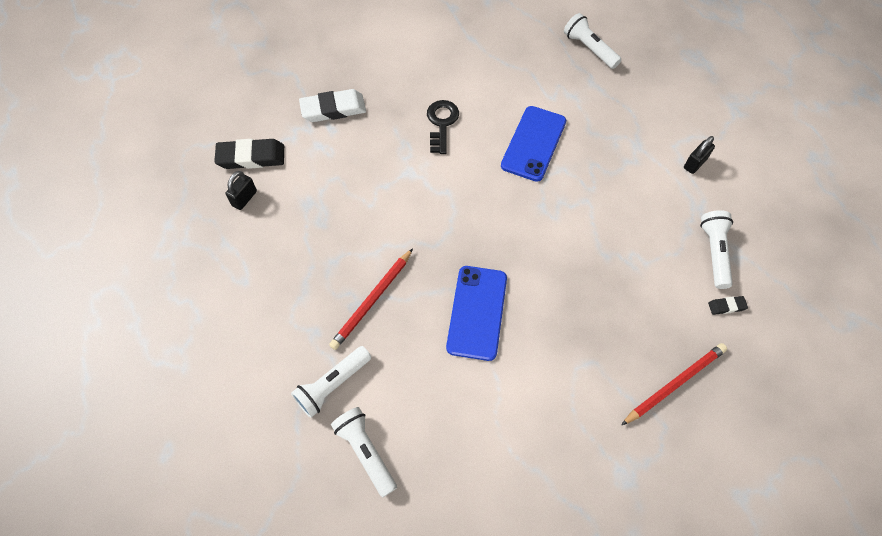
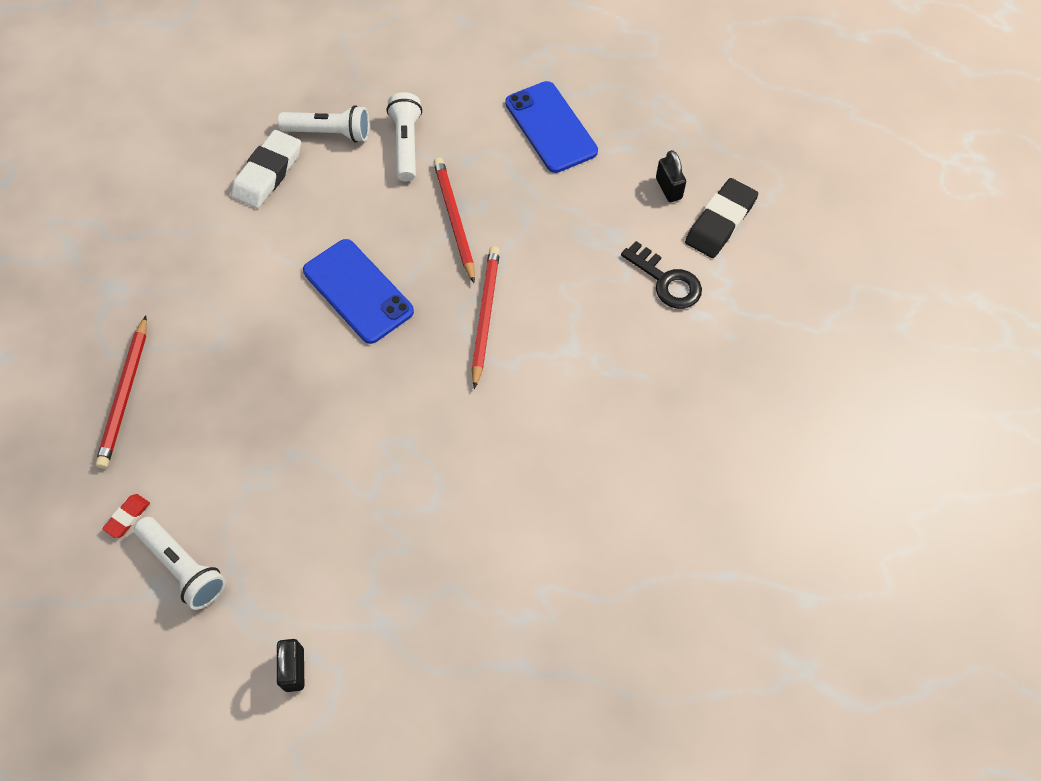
camera: 130 degrees right, 0 degrees up
white eraser [299,89,366,122] -> white eraser moved to [231,130,301,209]
black key [427,100,459,154] -> black key moved to [621,241,702,309]
blue phone [501,106,566,182] -> blue phone moved to [505,81,598,173]
white flashlight [564,13,622,69] -> none
black eraser [708,296,748,315] -> red eraser [102,494,150,538]
none -> red pencil [472,246,500,389]

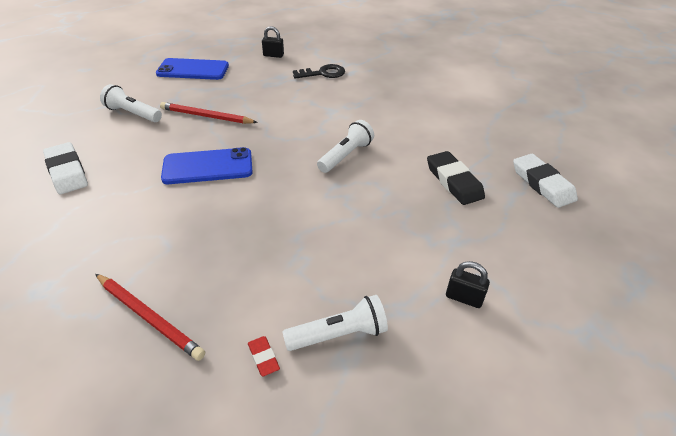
camera: 60 degrees left, 20 degrees down
white flashlight [278,105,369,143] -> white flashlight moved to [317,120,374,173]
red pencil [472,246,500,389] -> none
black eraser [685,178,758,258] -> black eraser moved to [427,151,485,205]
none -> white eraser [513,154,578,208]

